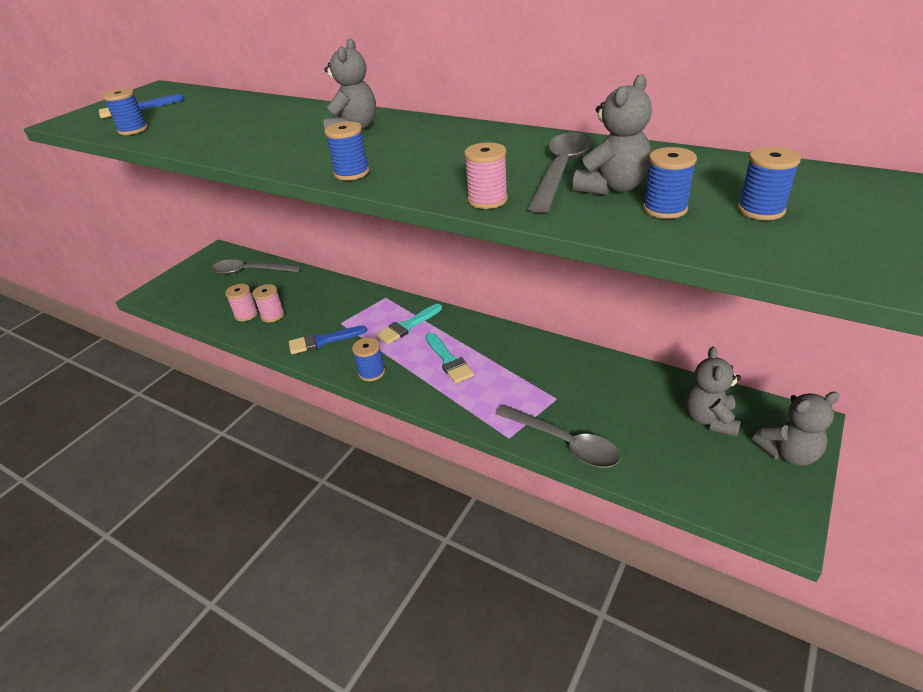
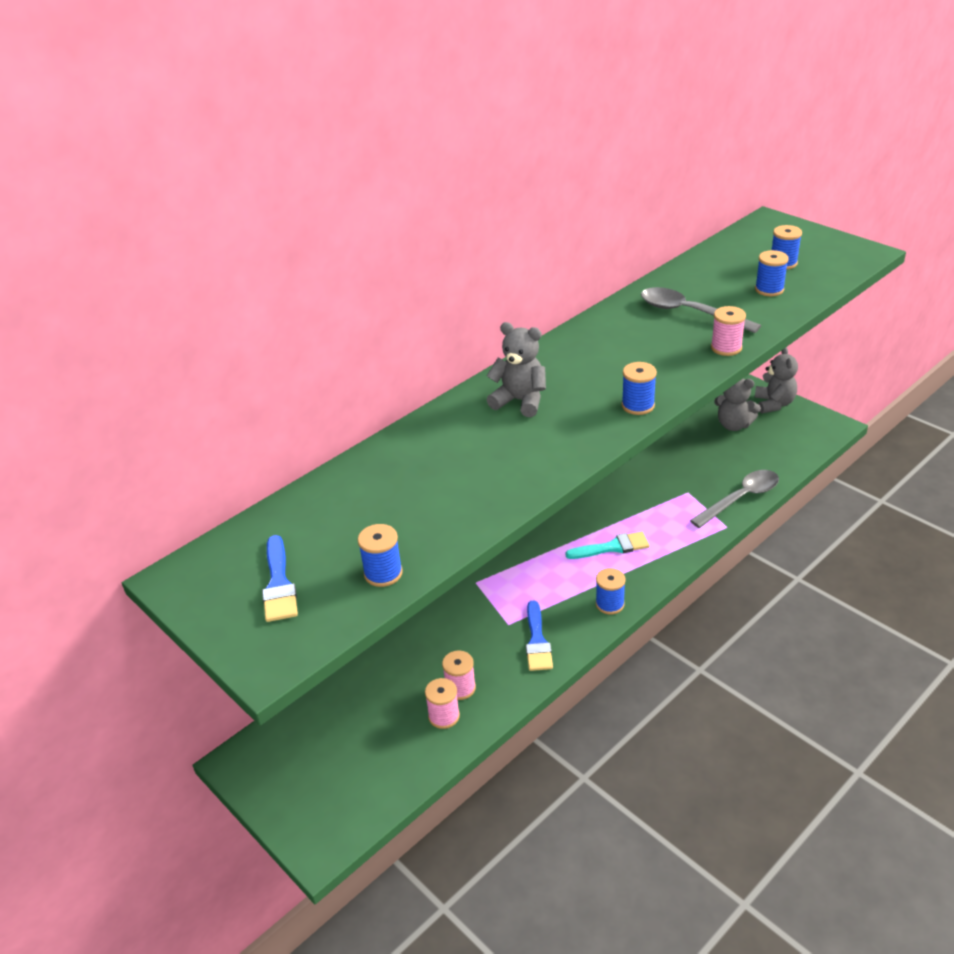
camera: 75 degrees left, 0 degrees up
grey spoon [211,259,302,275] -> none
turquoise brush [376,304,442,344] -> none
grey teddy bear [573,74,652,195] -> none

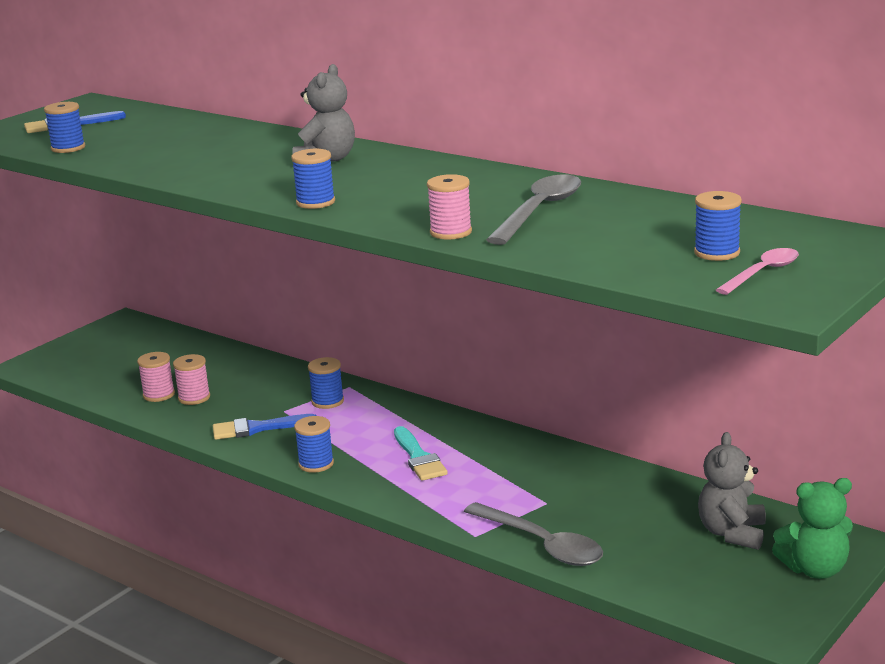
camera: 80 degrees right, 15 degrees down
blue spool [755,250,789,296] -> blue spool moved to [308,357,344,409]
grey teddy bear [755,347,798,414] -> green teddy bear [772,478,853,579]
none -> pink spoon [716,248,799,295]

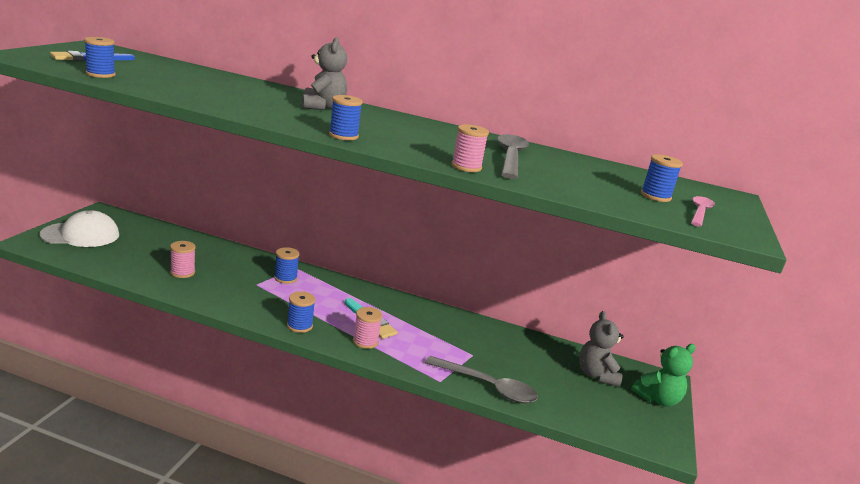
camera: 25 degrees left, 0 degrees up
pink spool [137,352,175,402] -> pink spool moved to [353,307,382,349]
blue brush [213,414,317,440] -> none
none -> white cap [39,210,119,247]

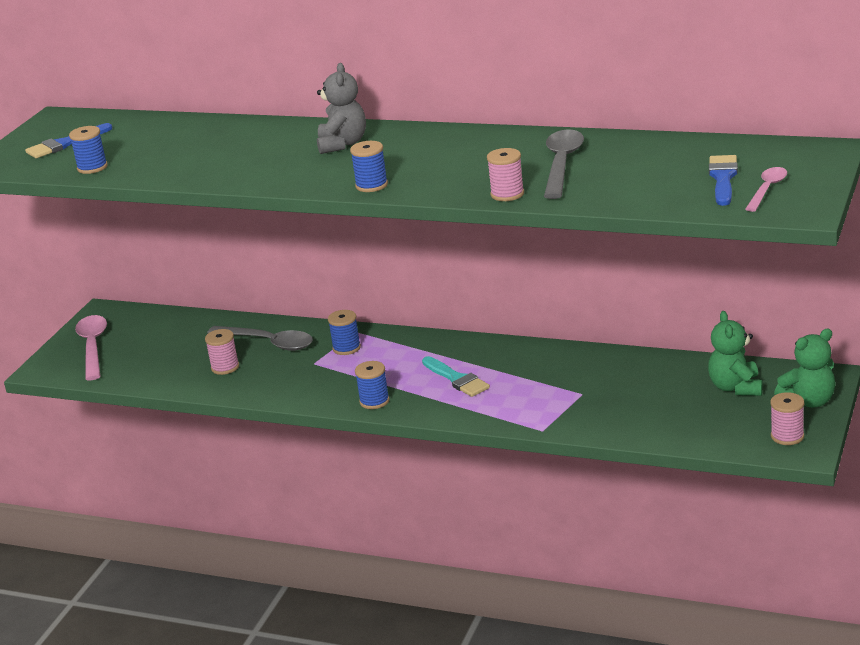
camera: 10 degrees right, 5 degrees up
white cap [39,210,119,247] -> pink spoon [75,315,107,380]
pink spool [353,307,382,349] -> pink spool moved to [770,392,804,445]
grey spoon [425,356,538,403] -> grey spoon moved to [207,326,313,351]
grey teddy bear [579,311,623,387] -> green teddy bear [708,311,762,396]
blue spool [641,154,683,202] -> blue brush [709,155,738,206]

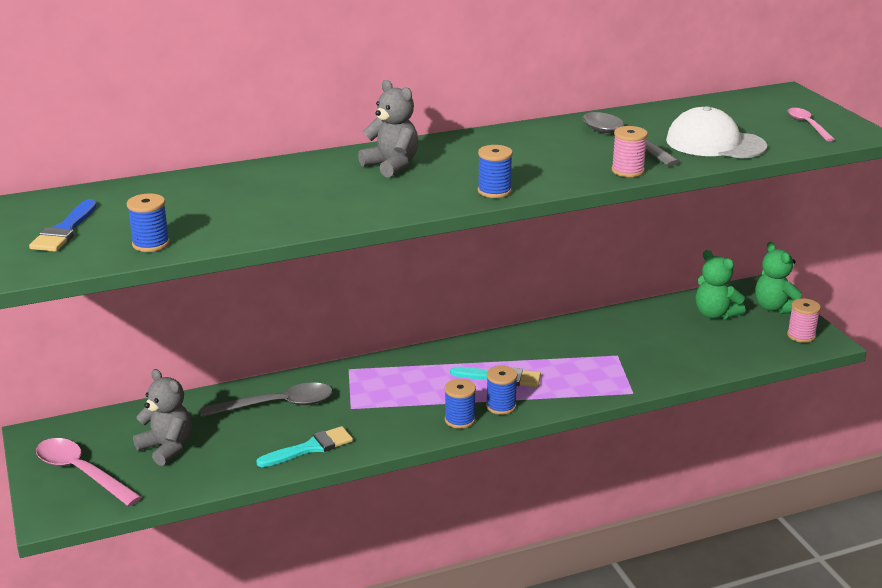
camera: 45 degrees left, 0 degrees up
pink spool [205,329,239,375] -> none
blue spool [328,310,361,355] -> blue spool moved to [486,366,517,415]
blue brush [709,155,738,206] -> none
green teddy bear [774,329,835,407] -> green teddy bear turned 135 degrees clockwise [755,242,802,314]
none -> grey teddy bear [133,369,192,466]
none -> turquoise brush [256,426,353,467]
none -> white cap [666,106,767,159]

